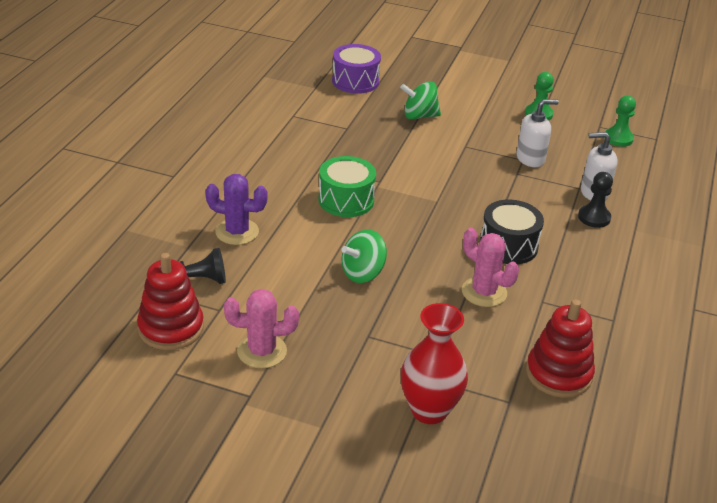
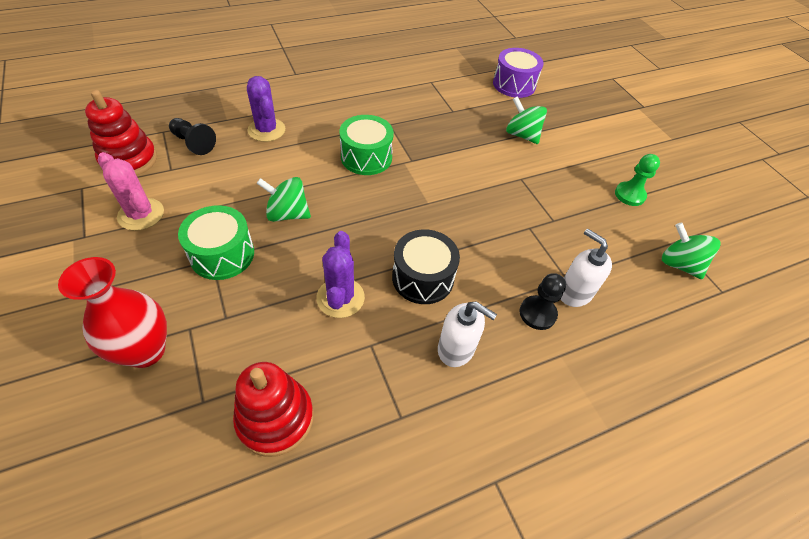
camera: 45 degrees right, 15 degrees up
pink cactus [462,228,519,307] -> purple cactus [316,231,365,318]
white soap dispenser [517,99,559,167] -> white soap dispenser moved to [438,302,497,367]
green pawn [604,96,636,147] -> green spinning top [662,222,720,279]
none -> green drum [178,205,254,280]

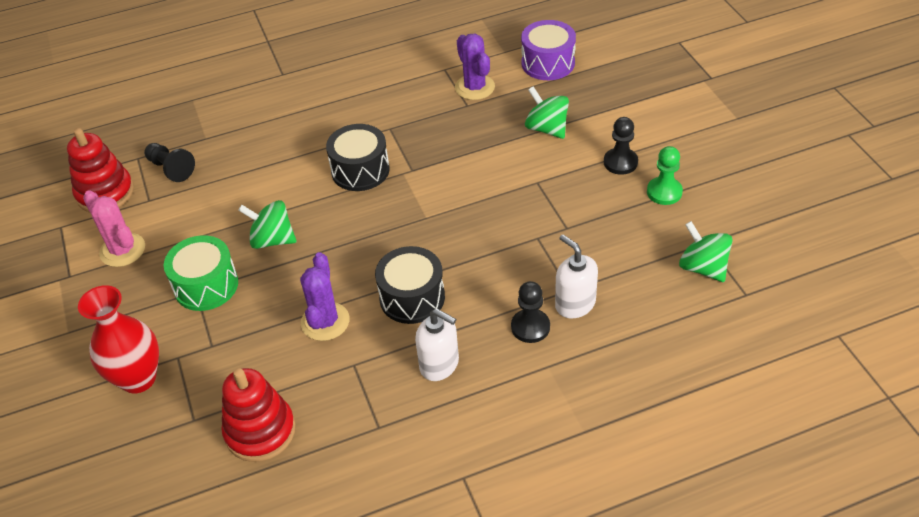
camera: 10 degrees right, 5 degrees down
purple cactus [247,76,285,142] -> purple cactus moved to [455,34,495,100]
green drum [339,115,394,175] -> black drum [326,124,390,191]
none -> black pawn [604,117,638,175]

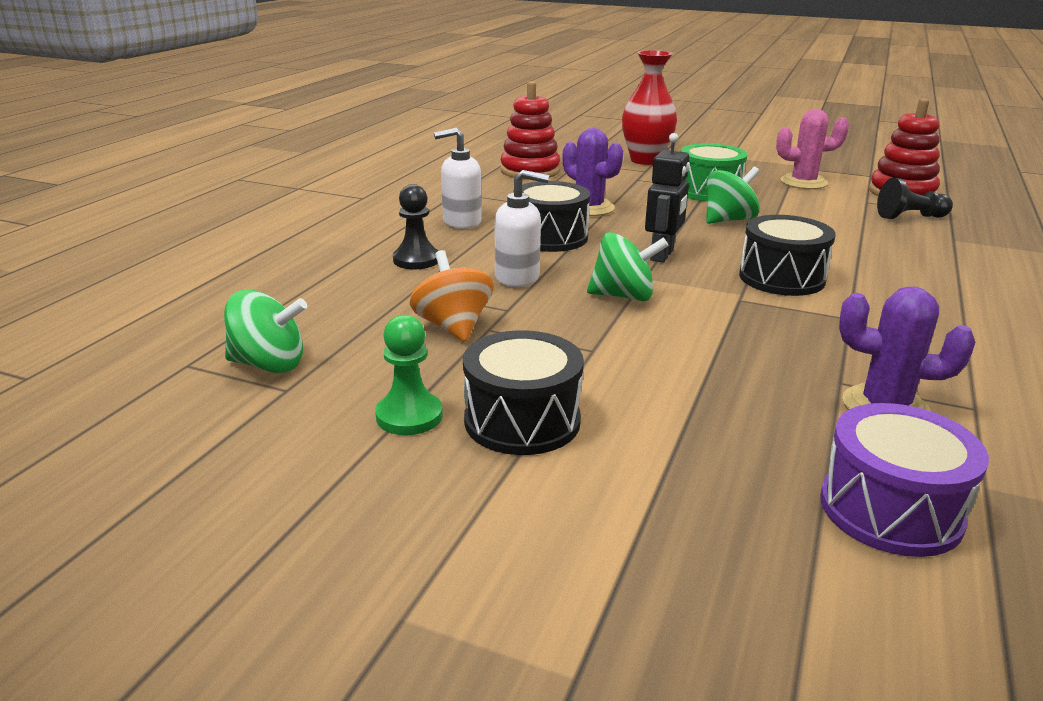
camera: 130 degrees right, 20 degrees down
green spinning top [525,87,569,139] -> green spinning top moved to [587,232,669,301]
white soap dispenser [555,235,598,318] -> white soap dispenser moved to [495,170,549,287]
black pawn [604,117,638,175] -> black drum [463,330,584,455]
none -> orange spinning top [410,250,494,342]
none -> black robot [645,133,690,263]

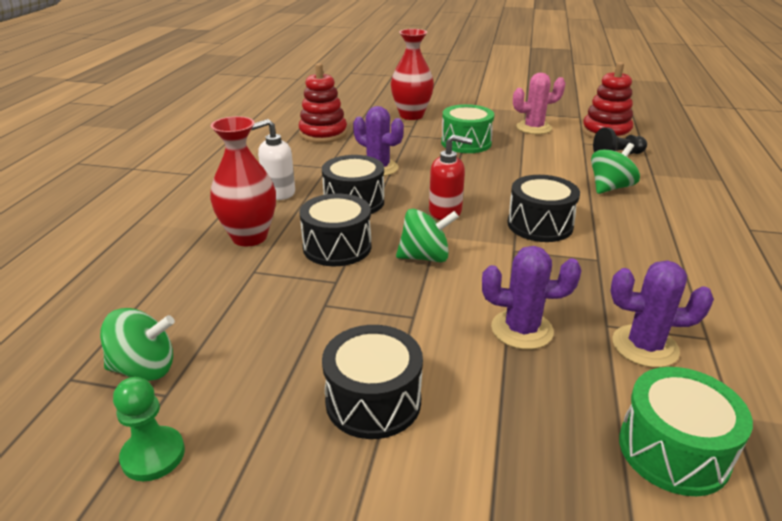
camera: 10 degrees left, 5 degrees up
green pawn [375,315,443,435] -> green pawn moved to [113,377,185,481]
black pawn [393,184,438,269] -> red vase [210,116,276,246]
orange spinning top [410,250,494,342] -> none
white soap dispenser [495,170,549,287] -> black drum [299,194,371,266]
black robot [645,133,690,263] -> red soap dispenser [429,135,473,220]
green spinning top [706,166,760,224] -> green spinning top moved to [591,143,640,194]
purple drum [820,403,989,557] -> green drum [619,367,753,496]
none -> purple cactus [482,246,581,350]

